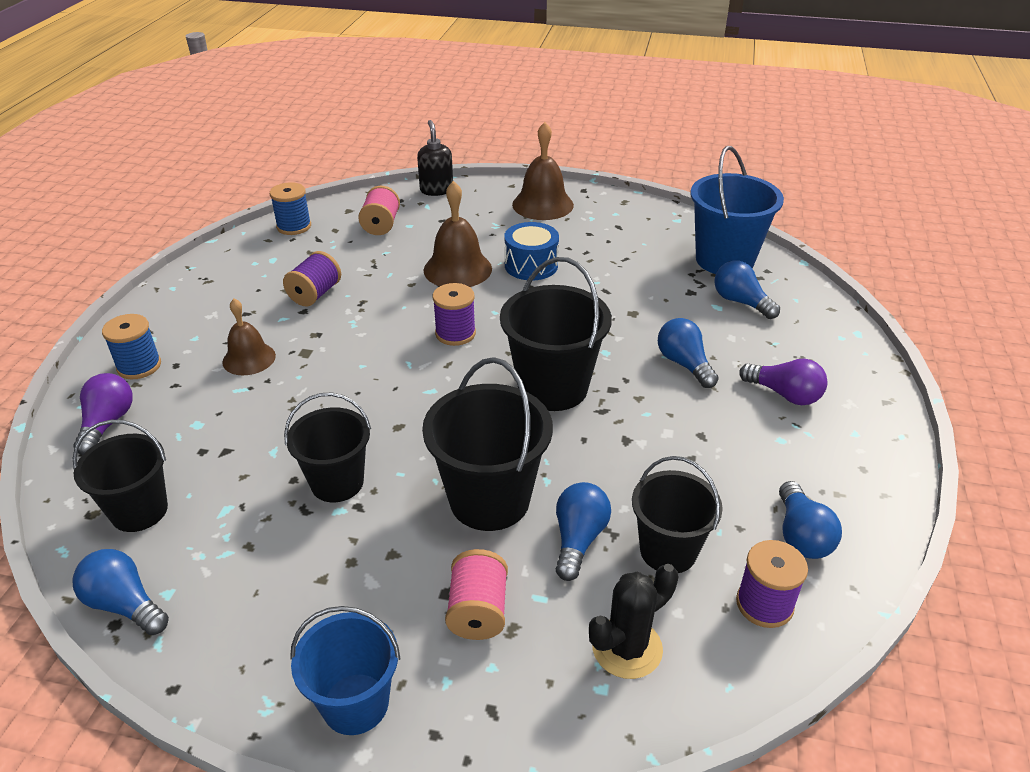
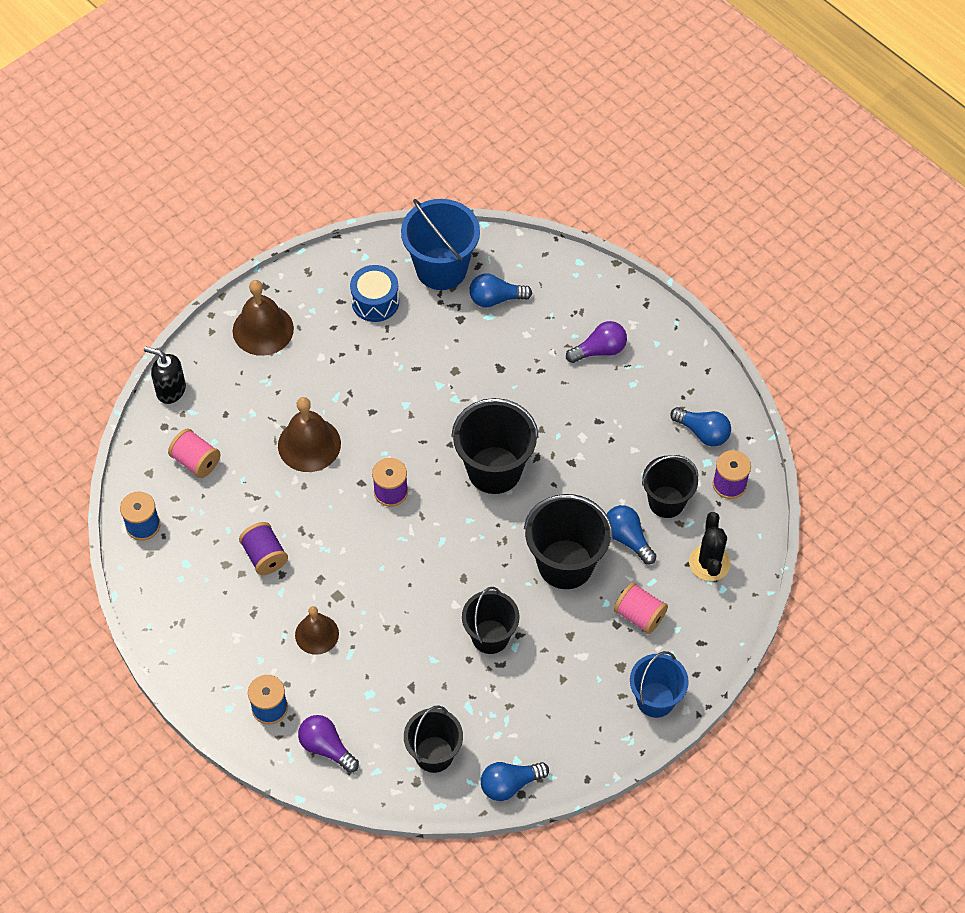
camera: 55 degrees left, 20 degrees up
blue drum [504,222,559,281] -> blue drum moved to [350,265,399,322]
blue light bulb [658,318,719,388] -> none

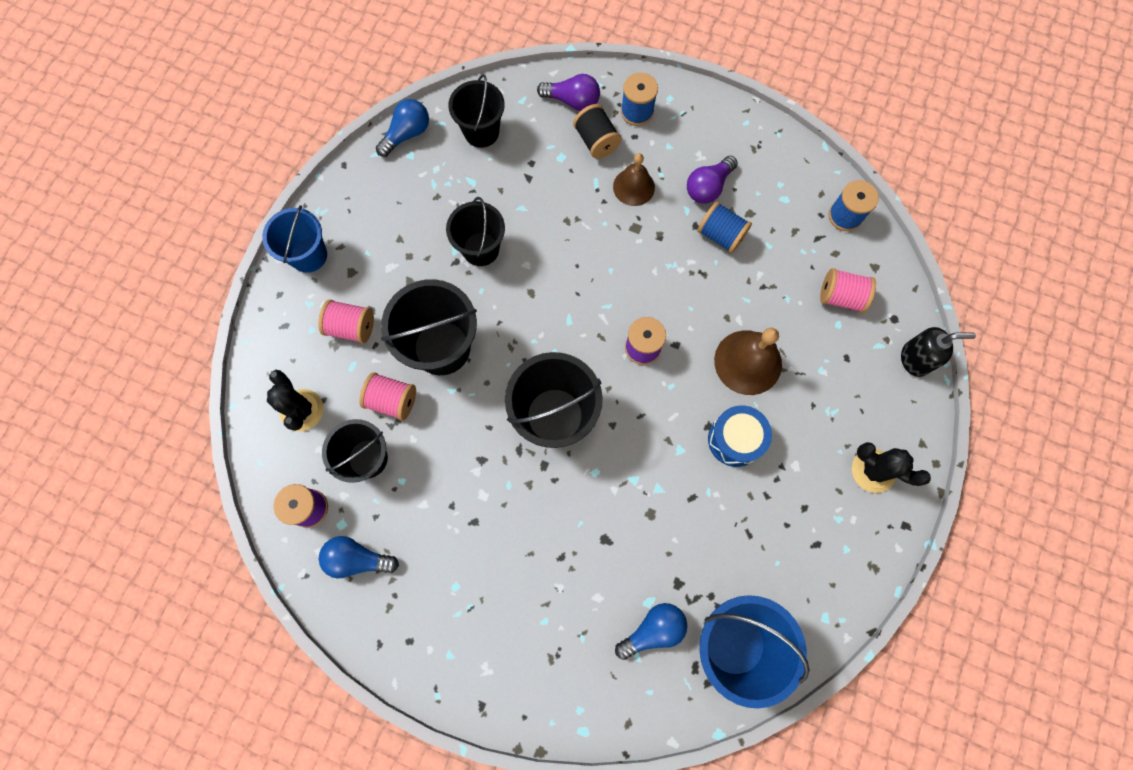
camera: 155 degrees right, 15 degrees up
brown bell [233,280,294,356] -> black cactus [852,442,931,493]
purple spool [239,522,288,575] -> blue spool [697,201,752,253]
blue drum [350,265,399,322] -> blue drum moved to [708,405,772,467]
purple light bulb [566,321,627,363] -> purple light bulb moved to [687,156,738,204]
blue light bulb [606,505,656,564] -> pink spool [359,372,416,421]
none -> black spool [573,104,621,159]

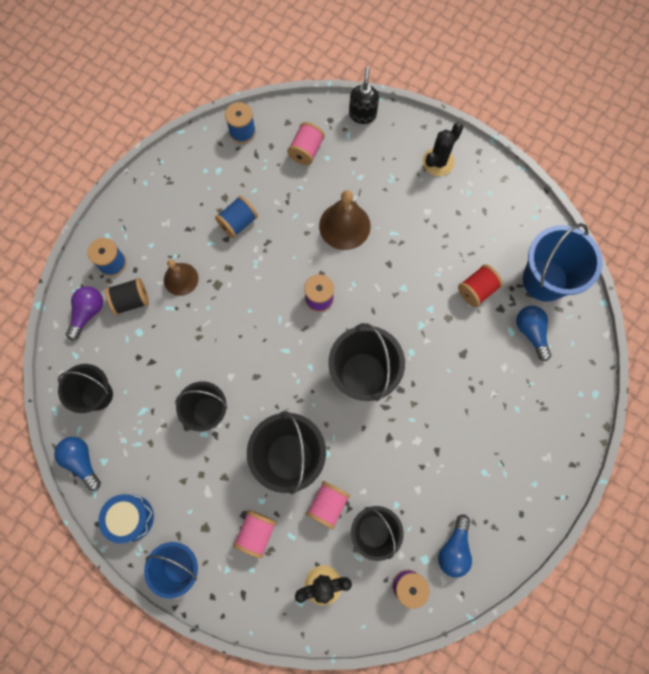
camera: 80 degrees left, 0 degrees up
purple light bulb [687,156,738,204] -> none
blue drum [708,405,772,467] -> blue drum moved to [98,494,154,543]
none -> red spool [458,264,503,307]

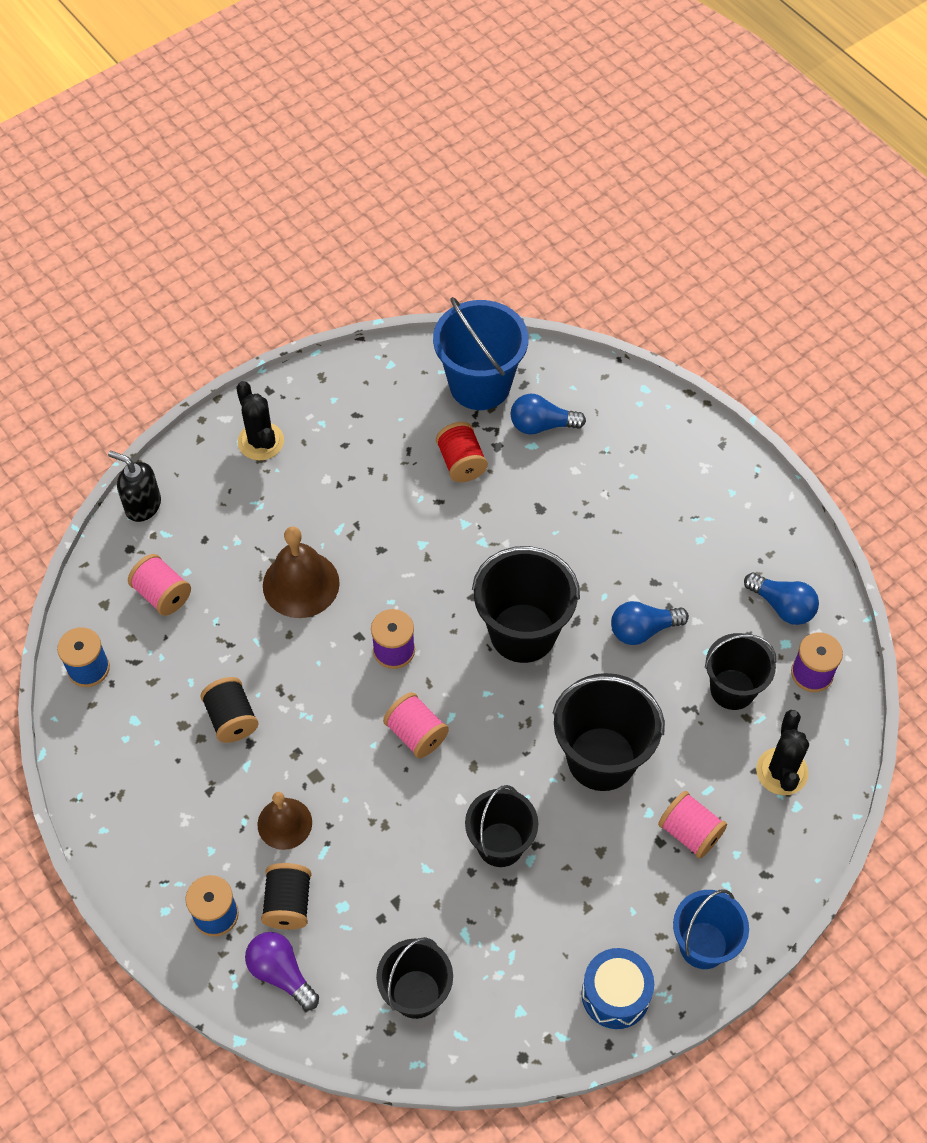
camera: 70 degrees left, 15 degrees down
blue light bulb [54,437,101,491] -> blue light bulb moved to [611,601,689,645]
blue spool [215,196,258,238] -> black spool [200,677,258,743]
pink spool [306,481,350,529] -> pink spool moved to [383,692,449,758]

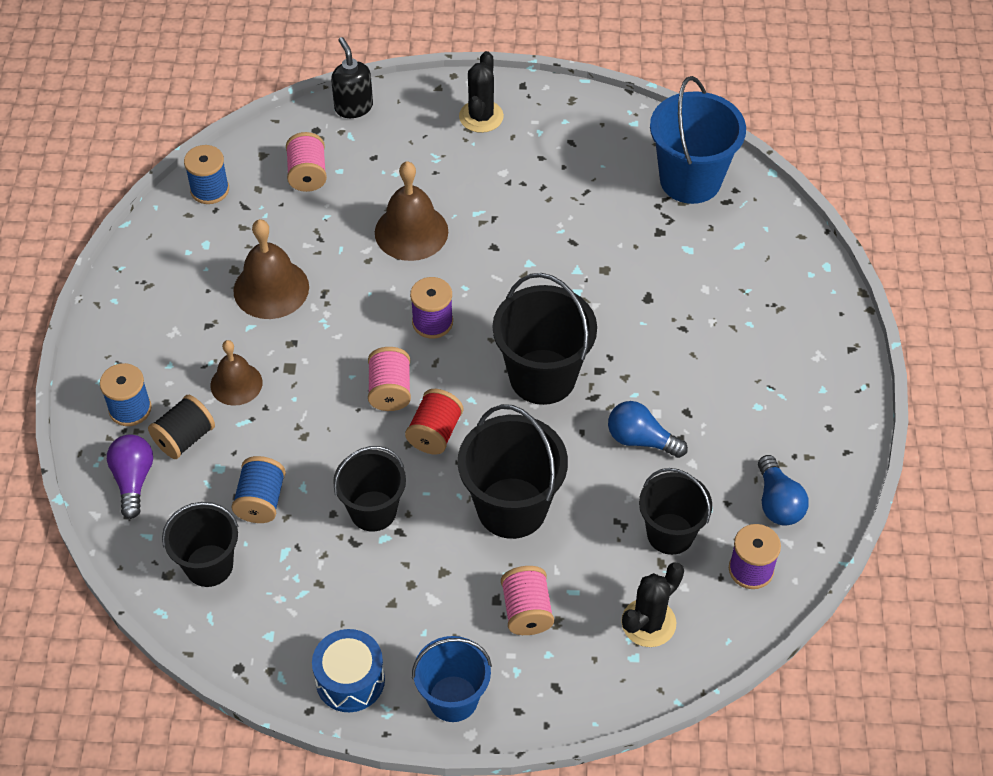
camera: 40 degrees right, 5 degrees down
black spool [200,677,258,743] -> brown bell [233,219,309,319]
red spool [436,422,488,482] -> red spool moved to [405,389,463,454]
blue light bulb [511,394,586,434] -> none
none -> blue spool [232,456,286,523]

